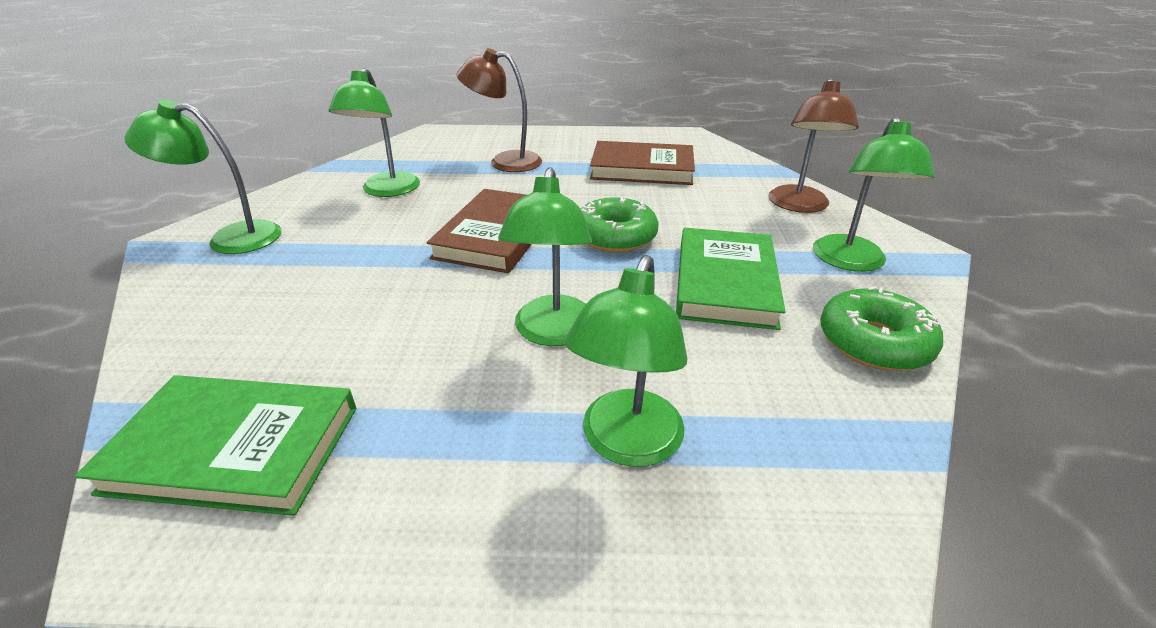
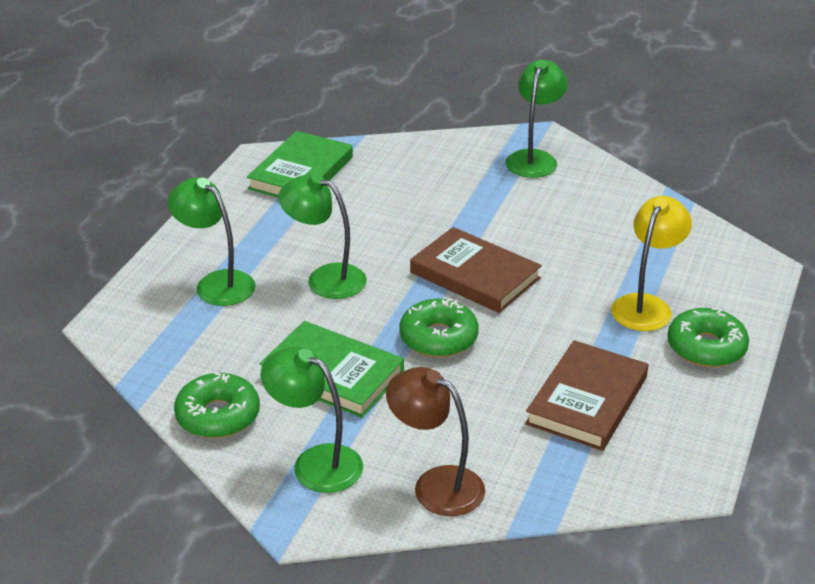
camera: 110 degrees right, 0 degrees up
green lamp [329,68,420,197] -> none
brown lamp [457,48,542,172] -> yellow lamp [611,196,692,331]
none -> green donut [667,308,749,368]

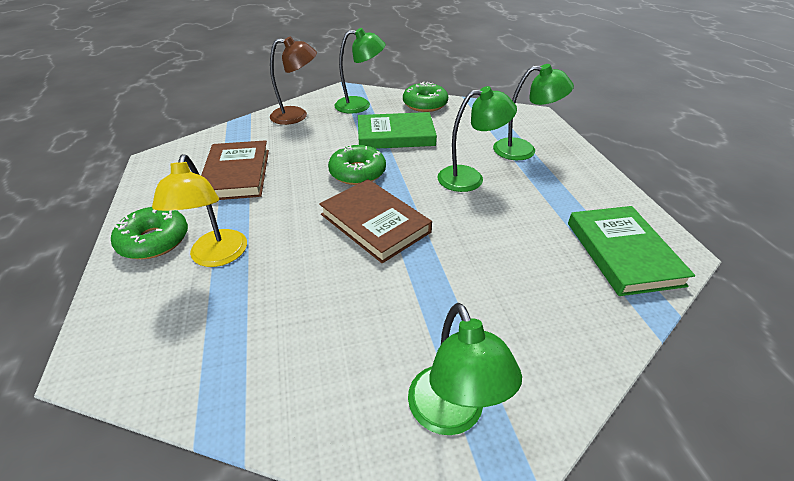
camera: 145 degrees right, 5 degrees up
brown book [410,227,542,313] -> brown book turned 45 degrees clockwise [319,179,432,263]

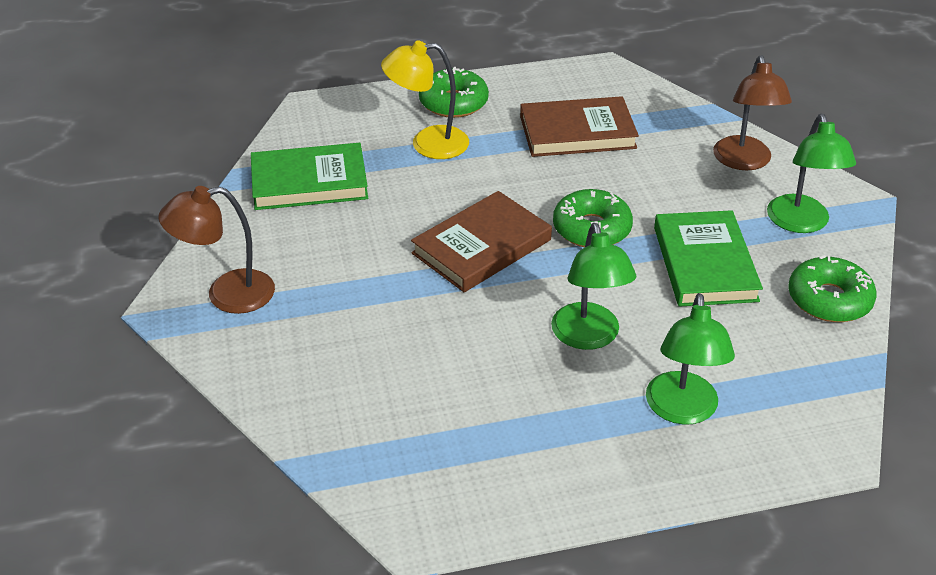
camera: 90 degrees right, 0 degrees up
green lamp [408,303,522,435] -> brown lamp [159,186,275,314]
green book [568,206,695,296] -> green book moved to [251,143,368,210]

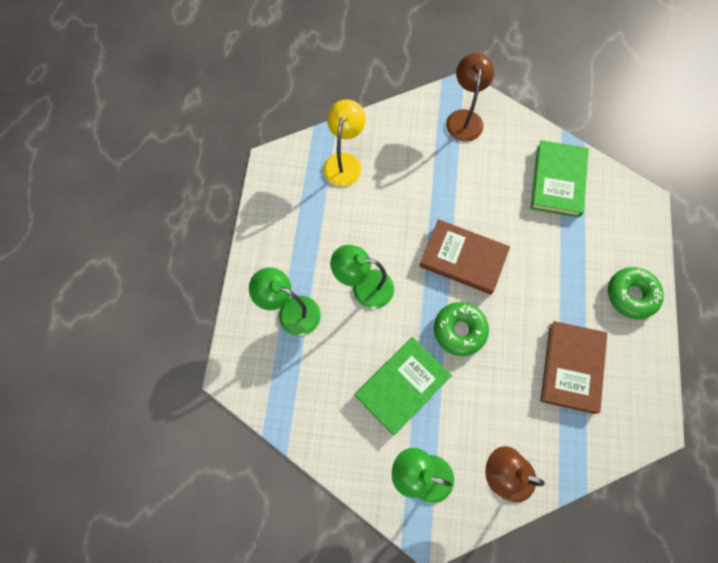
camera: 110 degrees right, 30 degrees up
yellow lamp [381,40,469,159] -> yellow lamp moved to [323,99,366,187]
brown book [411,191,552,292] -> brown book turned 45 degrees counterclockwise [419,219,510,295]
green book [654,210,763,307] -> green book turned 60 degrees counterclockwise [355,337,452,436]
green donut [788,255,877,322] -> none

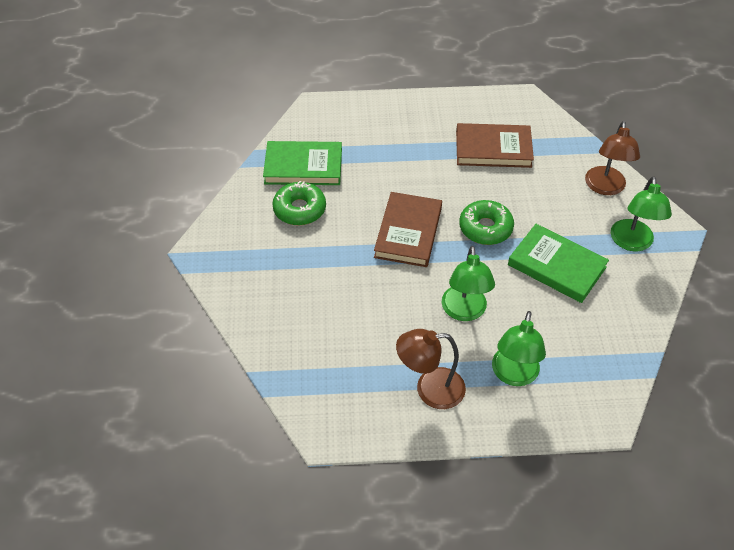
camera: 100 degrees left, 20 degrees down
yellow lamp [323,99,366,187] -> none
brown lamp [446,53,494,142] -> brown lamp moved to [396,329,466,409]
green donut [608,267,664,319] -> green donut moved to [272,181,326,225]

